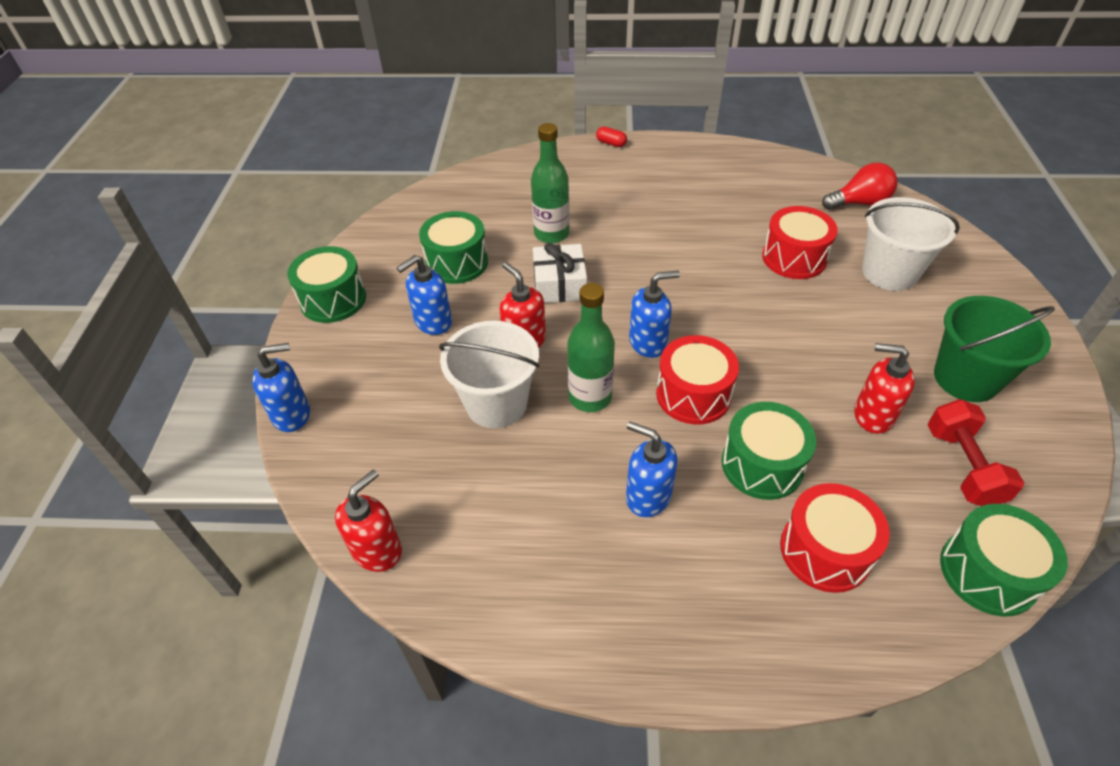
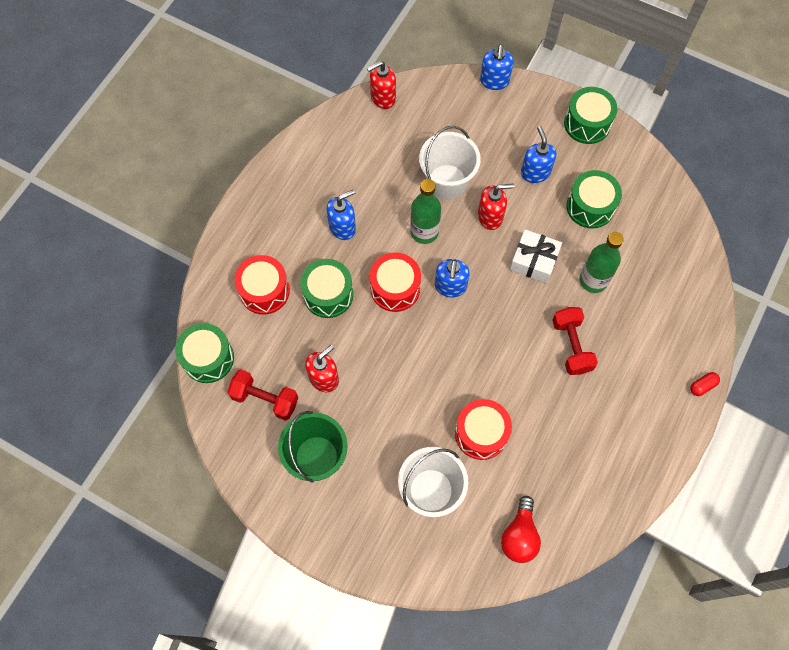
camera: 115 degrees right, 20 degrees up
red soap dispenser [335,469,402,572] -> red soap dispenser turned 90 degrees clockwise [367,61,396,109]
none -> red dumbbell [552,307,598,375]

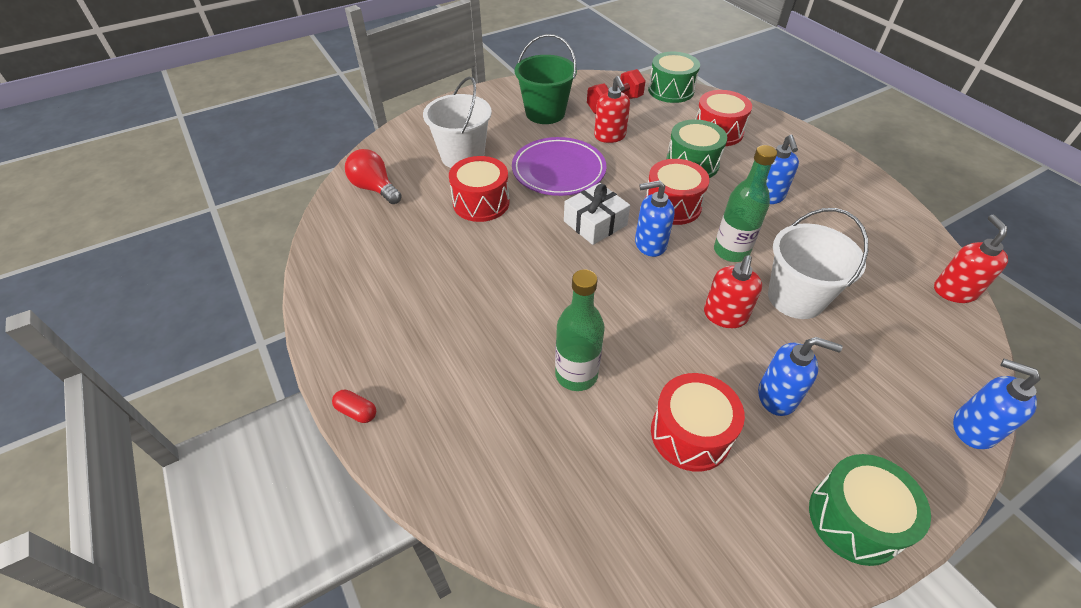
camera: 120 degrees right, 20 degrees down
blue soap dispenser [435,259,470,298] -> blue soap dispenser turned 45 degrees counterclockwise [635,180,674,257]
white gift [510,229,562,283] -> white gift moved to [564,183,630,245]
red dumbbell [552,307,598,375] -> none
green drum [566,170,622,229] -> red drum [651,373,745,472]
red capsule [690,372,720,396] -> red capsule turned 60 degrees counterclockwise [332,390,376,423]
none -> purple plate [512,137,606,196]

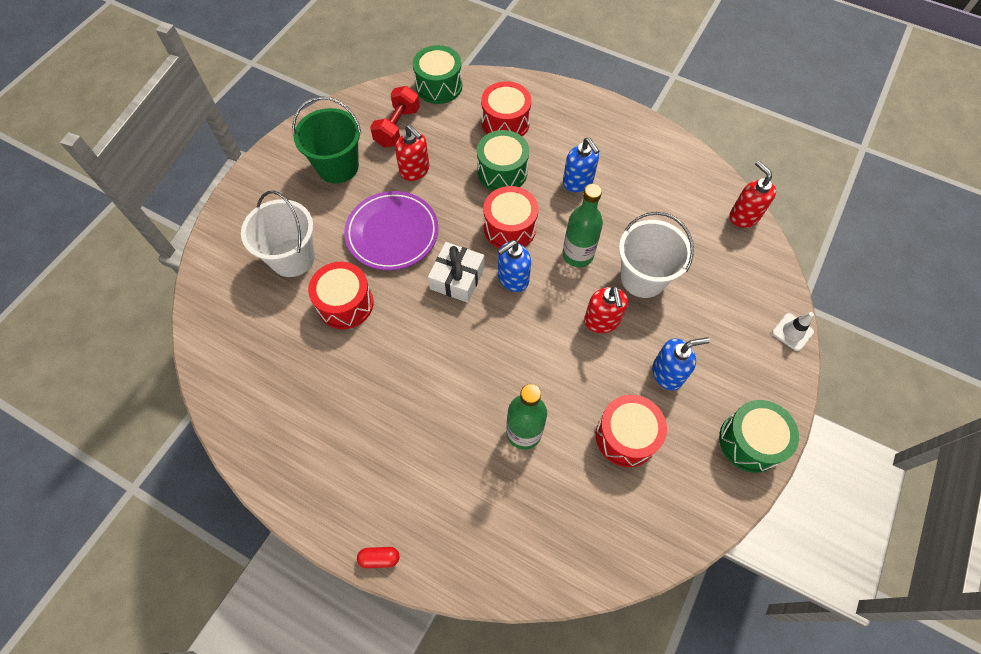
camera: 30 degrees left, 15 degrees up
red light bulb [345,149,402,204] -> none
blue soap dispenser [953,359,1041,449] -> white traffic cone [772,312,814,351]

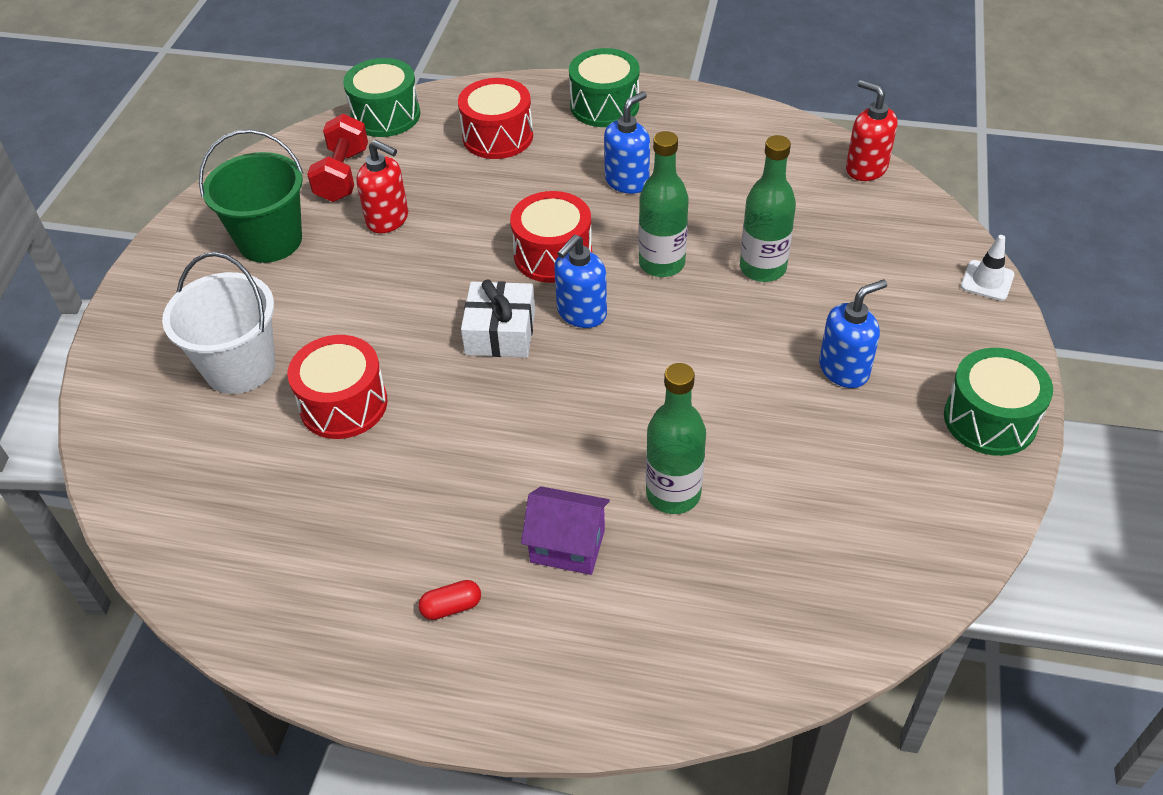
camera: 15 degrees left, 15 degrees down
purple plate [344,191,439,270] -> none
red capsule [357,547,399,568] -> red capsule moved to [418,580,481,620]
green drum [477,130,529,191] -> green drum moved to [569,48,640,127]
blue soap dispenser [563,138,599,192] -> blue soap dispenser turned 90 degrees counterclockwise [604,91,650,194]
red soap dispenser [584,286,628,333] -> none
red drum [596,395,667,467] -> none
white bucket [619,212,694,298] -> green bottle [740,135,796,282]
none -> purple house [521,486,610,575]

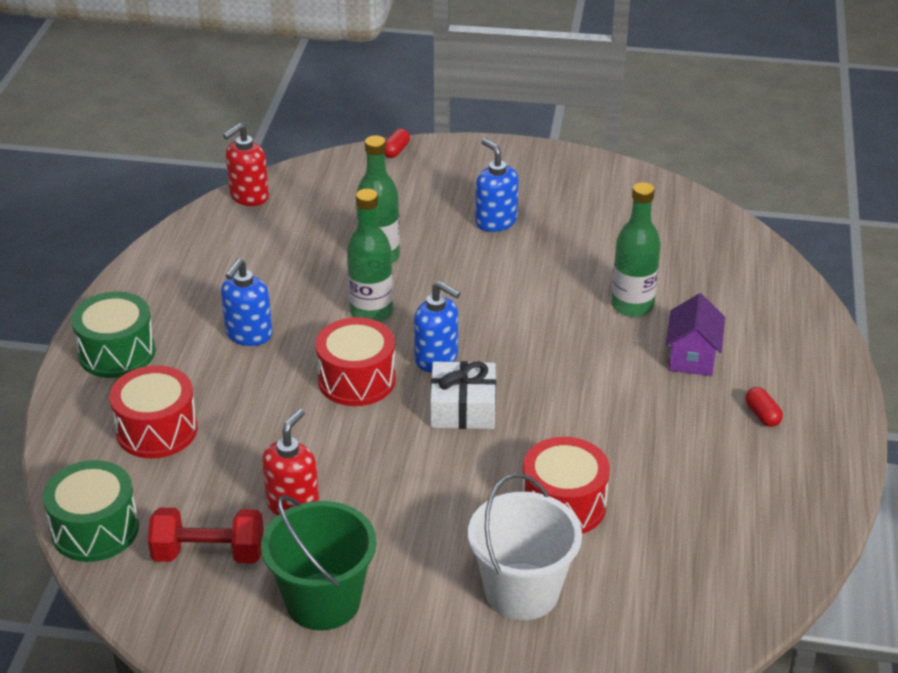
camera: 95 degrees left, 10 degrees down
blue soap dispenser [604,91,650,194] -> blue soap dispenser turned 105 degrees counterclockwise [221,259,273,346]
green drum [944,348,1053,456] -> none
white traffic cone [961,235,1014,301] -> red capsule [385,129,410,158]

